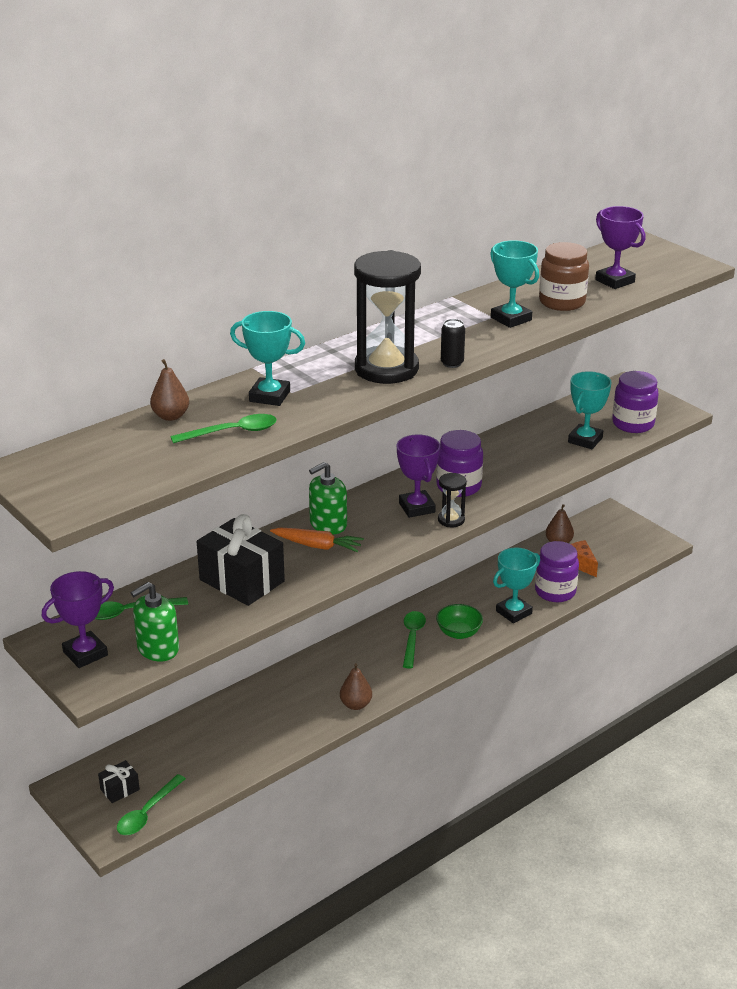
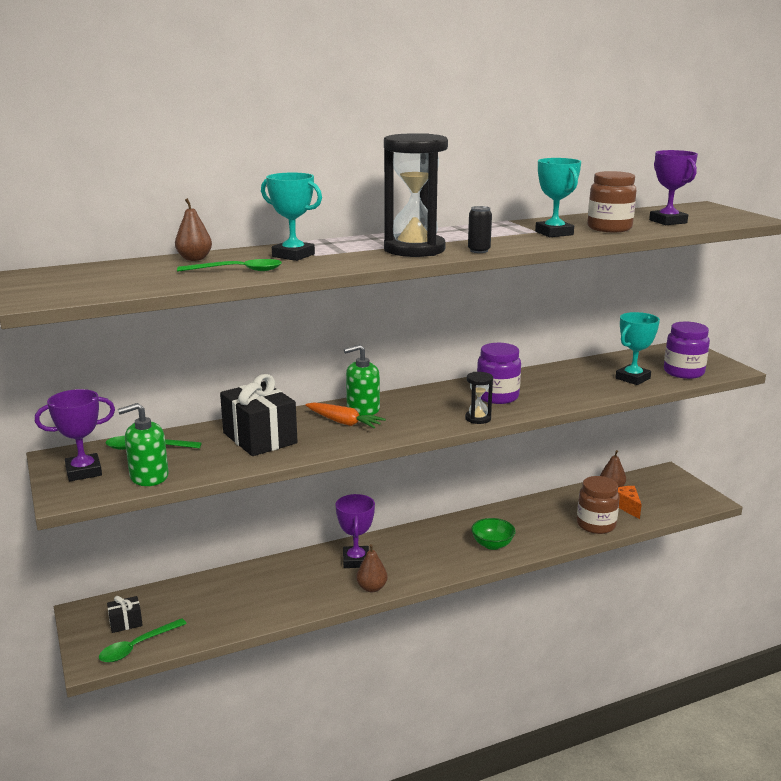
camera: 15 degrees right, 10 degrees down
purple trophy [397,435,440,518] -> purple trophy moved to [335,494,375,568]
green spoon [403,611,426,669] -> none
turquoise trophy [493,548,540,623] -> none
purple jar [535,541,579,602] -> brown jar [577,476,620,534]

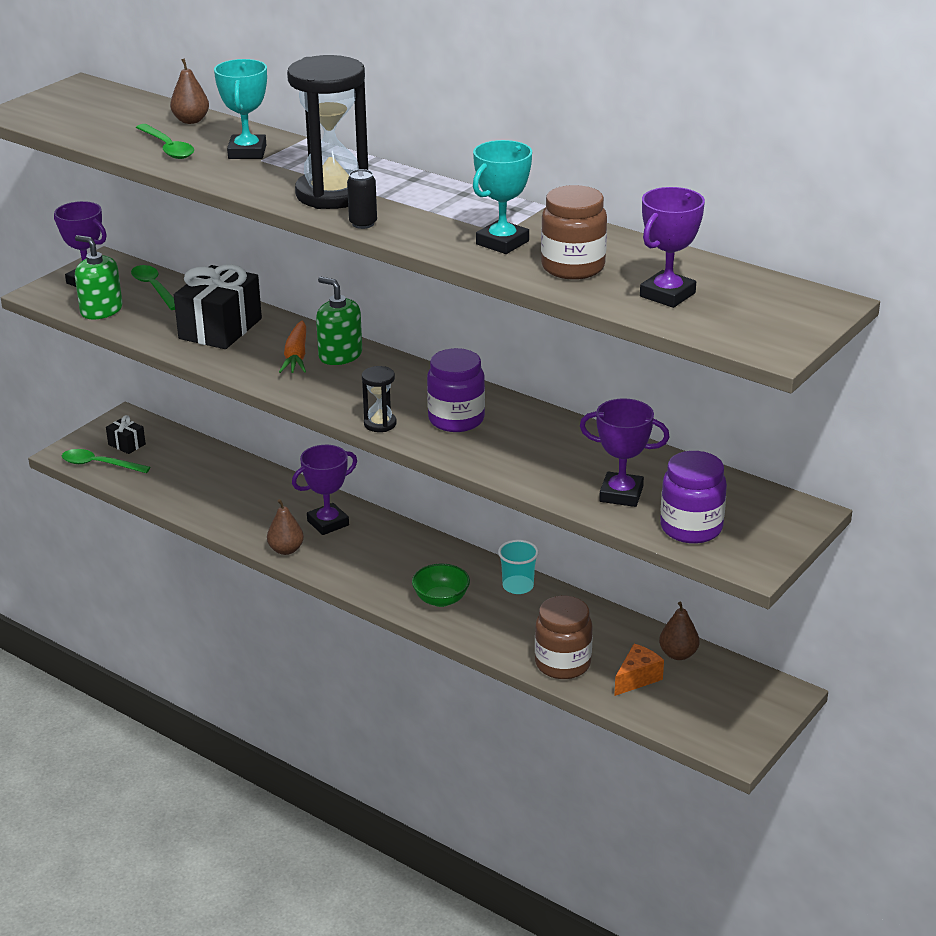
camera: 60 degrees right, 10 degrees up
turquoise trophy [615,312,660,385] -> purple trophy [580,398,669,507]
none -> turquoise cup [498,540,539,594]

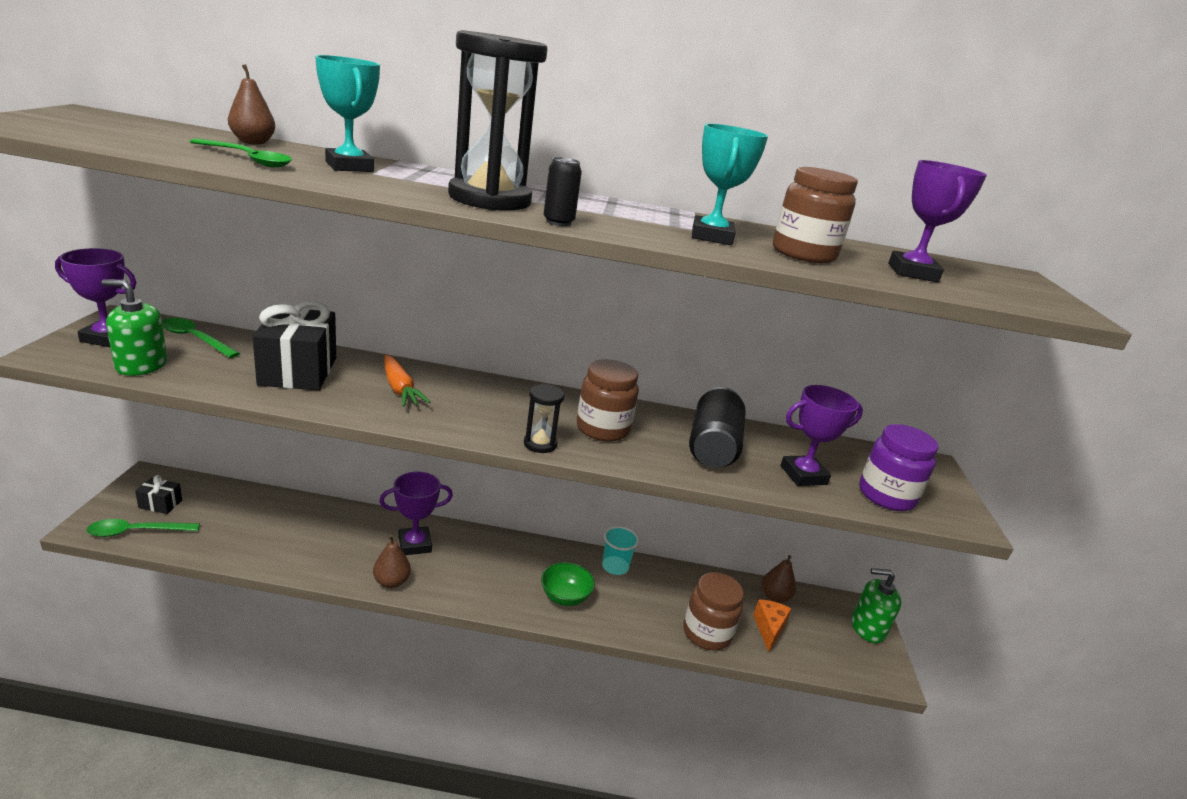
camera: 35 degrees left, 5 degrees down
purple trophy [292,445,357,535] -> purple trophy turned 45 degrees clockwise [379,471,453,555]
green soap dispenser [316,277,362,365] -> green soap dispenser moved to [852,568,901,643]
purple jar [427,348,485,432] -> brown jar [577,359,639,442]
none -> black can [689,387,746,468]

